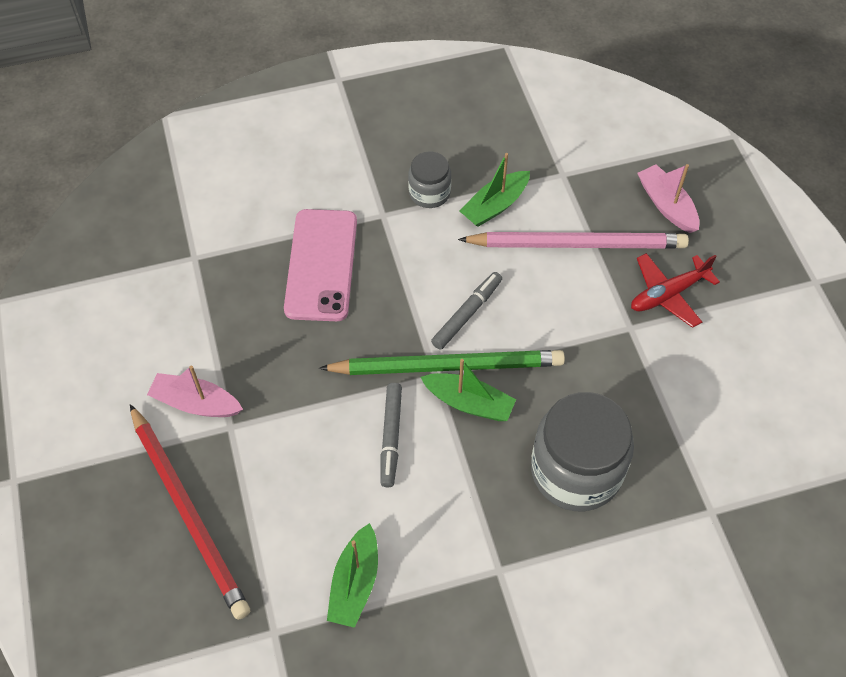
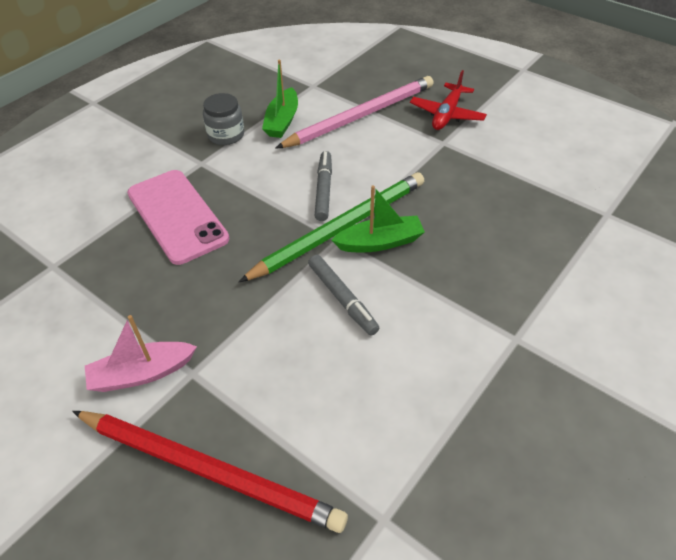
camera: 35 degrees left, 10 degrees down
green boat [327,523,378,628] -> none
grey jar [531,392,634,511] -> none
pink boat [637,164,700,233] -> none

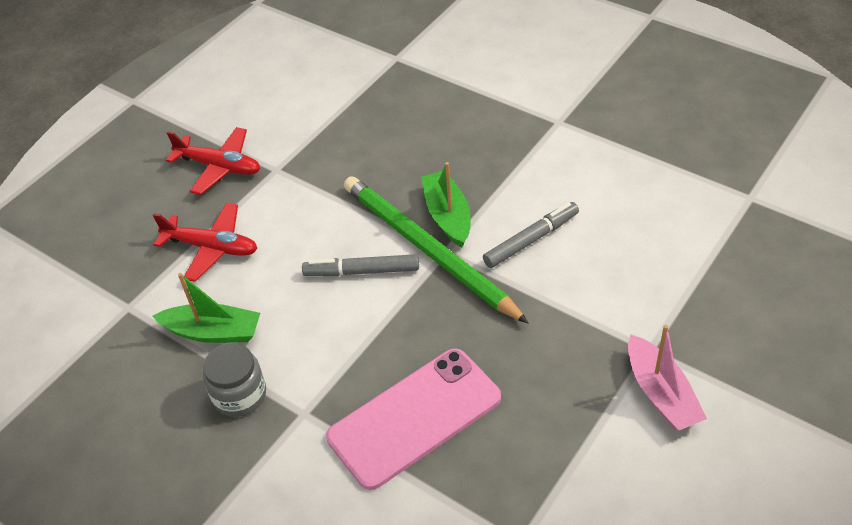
camera: 90 degrees left, 0 degrees up
red pencil [72,411,348,533] -> none
pink pencil [275,76,433,149] -> red plane [153,203,258,282]

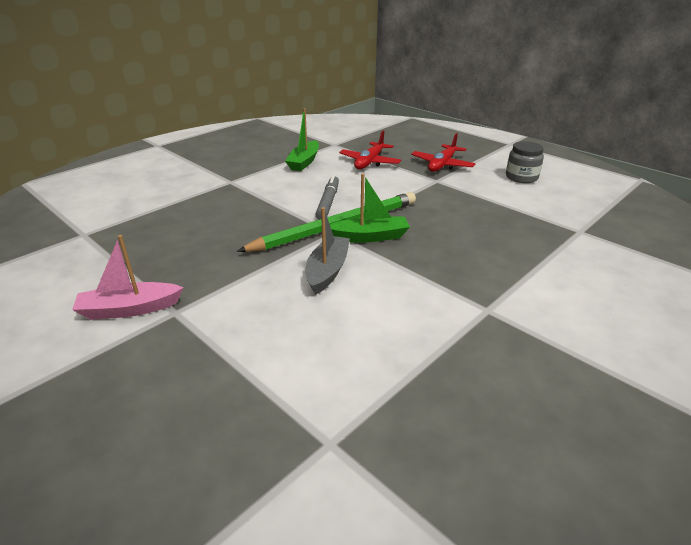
camera: 95 degrees right, 15 degrees down
grey jar [203,343,266,417] -> grey jar moved to [506,141,544,183]
pink phone [326,349,501,490] -> none
grey marker [483,202,579,268] -> grey boat [306,207,350,295]

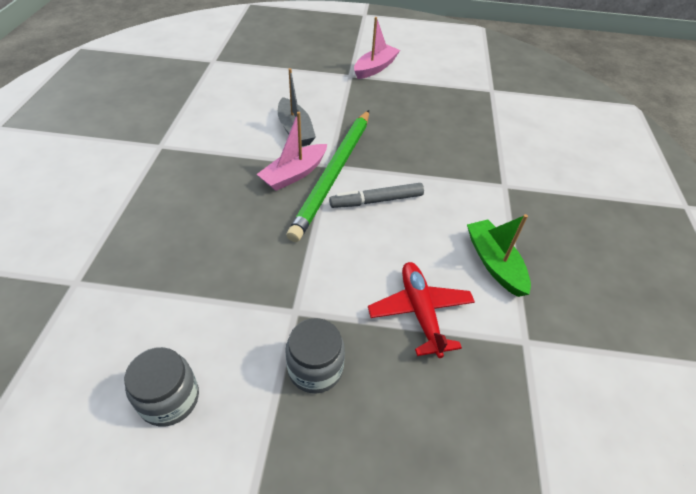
camera: 140 degrees right, 15 degrees up
grey marker [315,175,339,220] -> grey marker turned 105 degrees clockwise [329,183,424,208]
green boat [330,174,410,243] -> pink boat [257,112,327,191]
red plane [411,133,476,172] -> grey jar [285,318,345,394]

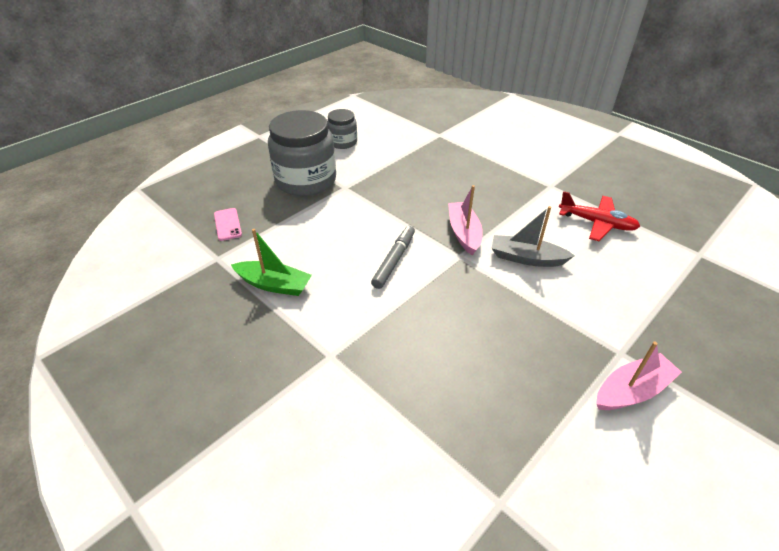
camera: 130 degrees right, 5 degrees down
grey jar [285,318,345,394] -> grey jar [268,110,336,196], size x1.90
green pencil [287,110,369,242] -> none
pink boat [354,17,400,79] -> pink boat turned 105 degrees counterclockwise [596,341,682,410]
red plane [368,262,475,358] -> red plane moved to [559,191,640,241]
none -> pink phone [214,208,242,241]

